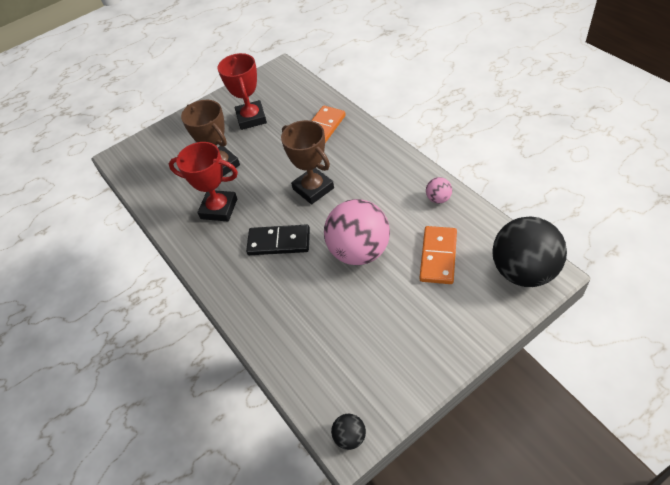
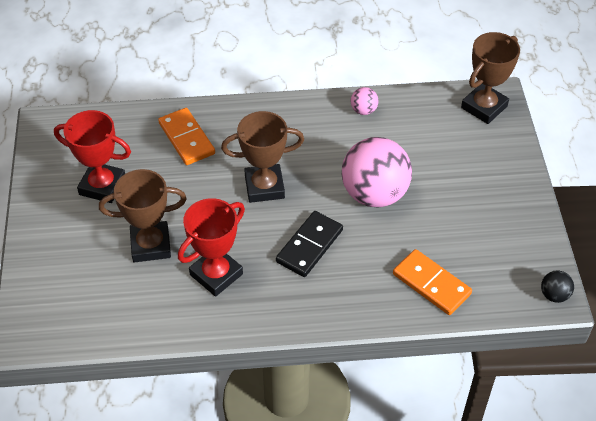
camera: 65 degrees left, 0 degrees up
orange domino [420,226,457,284] -> orange domino moved to [393,249,472,315]
black ball [492,217,567,287] -> brown trophy [461,32,520,124]

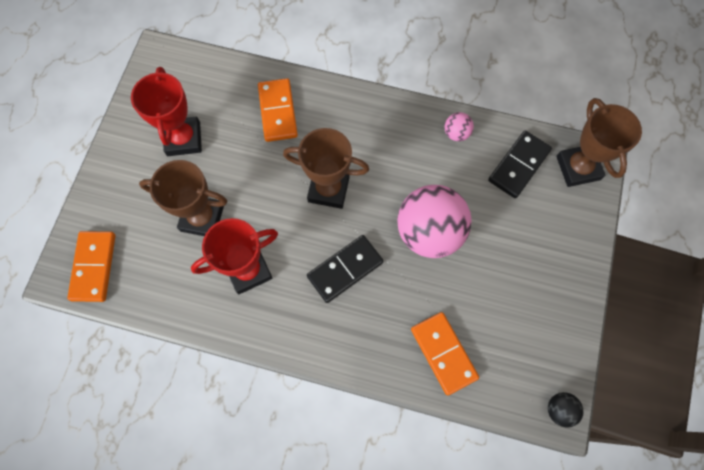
camera: 20 degrees right, 20 degrees up
red trophy [54,110,131,203] -> red trophy turned 45 degrees clockwise [131,67,202,156]
brown trophy [461,32,520,124] -> brown trophy turned 75 degrees counterclockwise [556,98,642,187]
none -> orange domino [67,231,116,302]
none -> black domino [488,131,552,198]

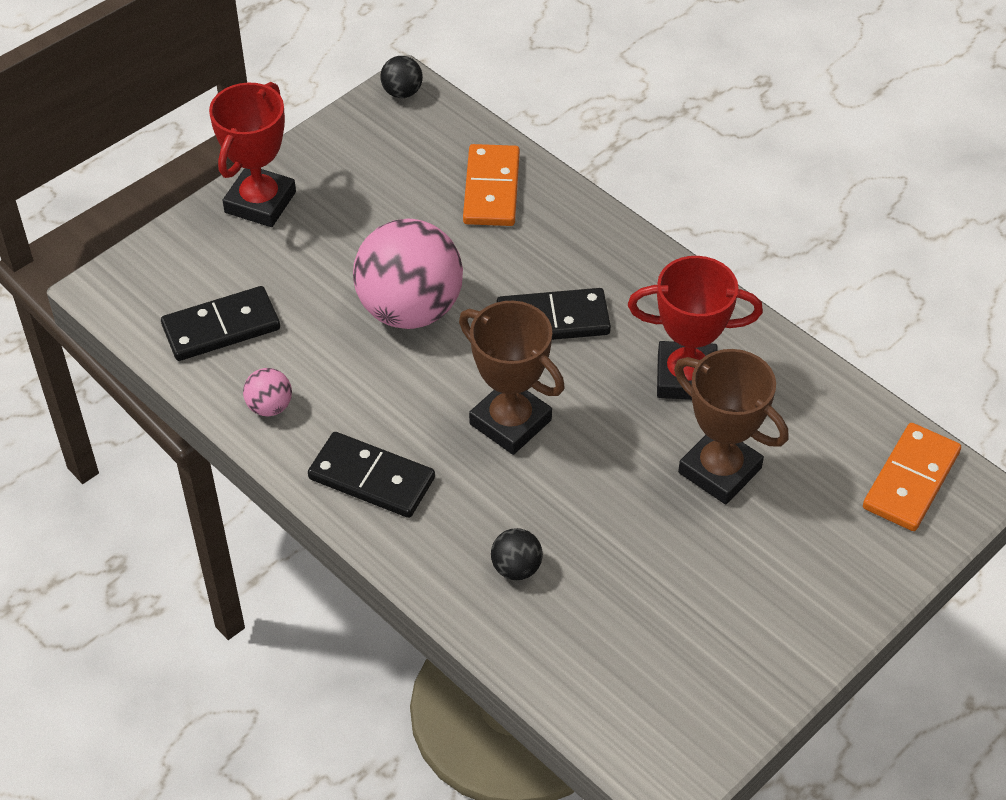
camera: 150 degrees left, 20 degrees down
red trophy [131,67,202,156] -> red trophy moved to [209,82,296,227]
orange domino [258,78,298,142] -> black ball [491,528,543,580]
brown trophy [556,98,642,187] -> none
none -> black domino [308,432,435,518]

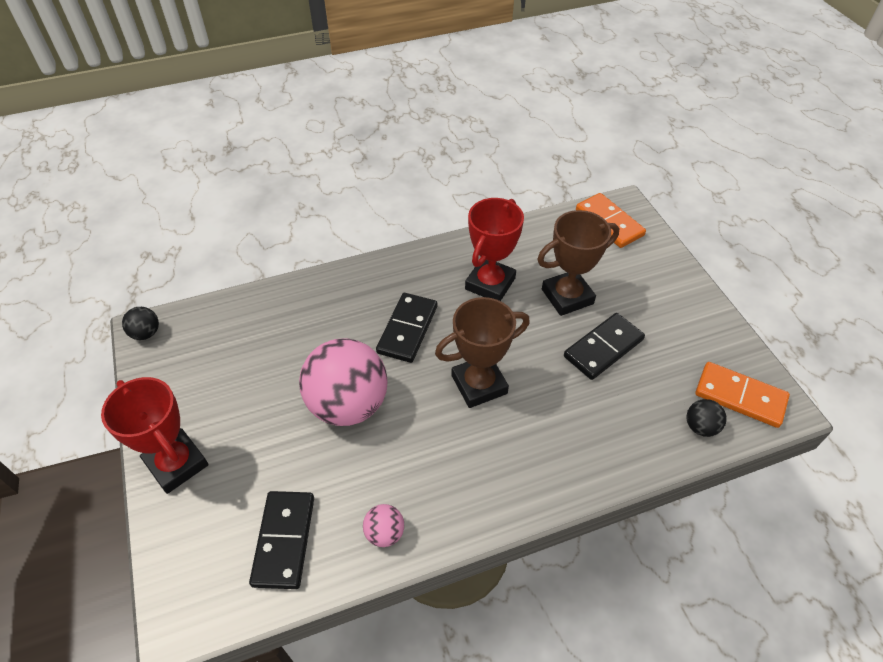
camera: 65 degrees left, 0 degrees up
black domino [308,432,435,518] -> black domino moved to [564,313,645,380]
orange domino [463,144,520,226] -> orange domino moved to [695,362,790,428]
black ball [491,528,543,580] -> black ball moved to [686,399,727,437]

